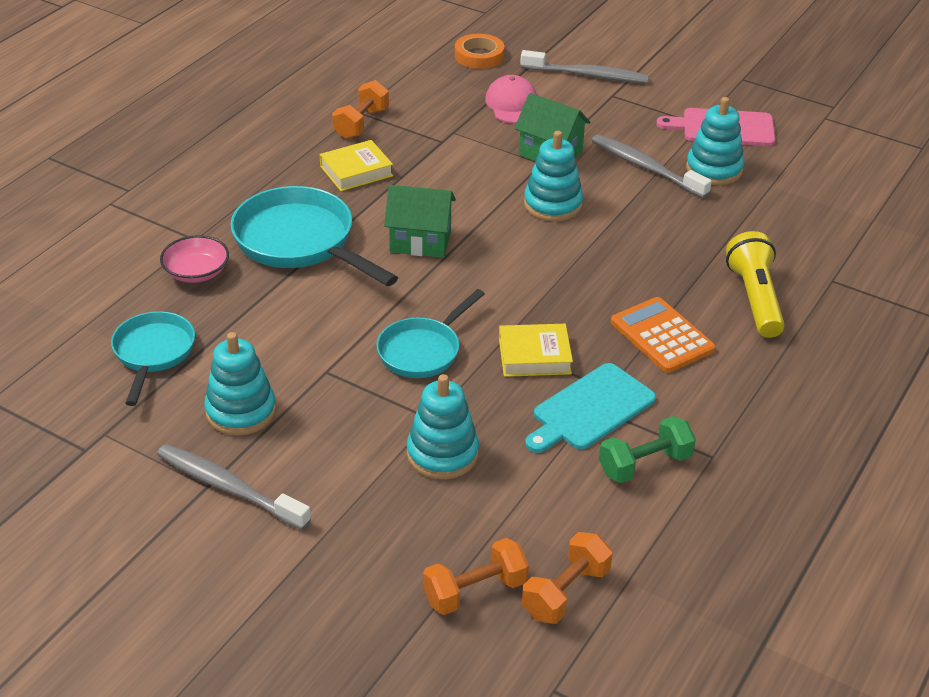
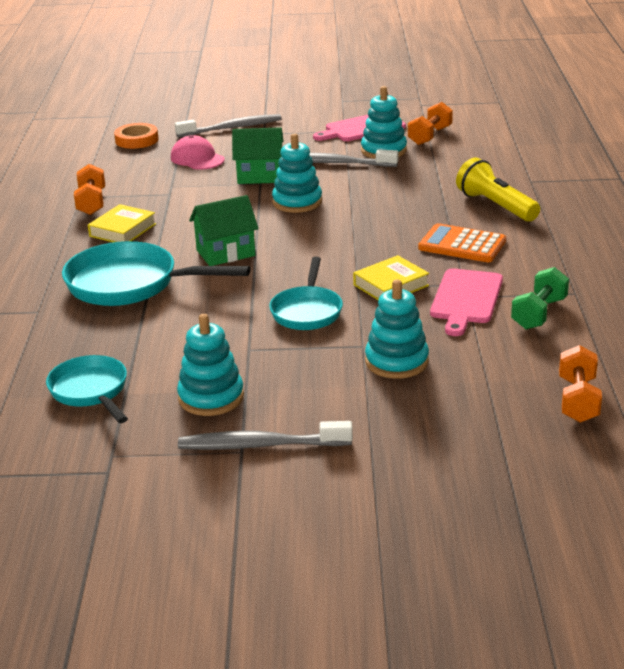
camera: 30 degrees left, 10 degrees down
pink bowl [160,235,229,283] -> none
orange dumbbell [423,538,529,615] -> orange dumbbell moved to [408,102,453,145]
turquoise cutting board [525,363,656,453] -> pink cutting board [430,268,503,336]

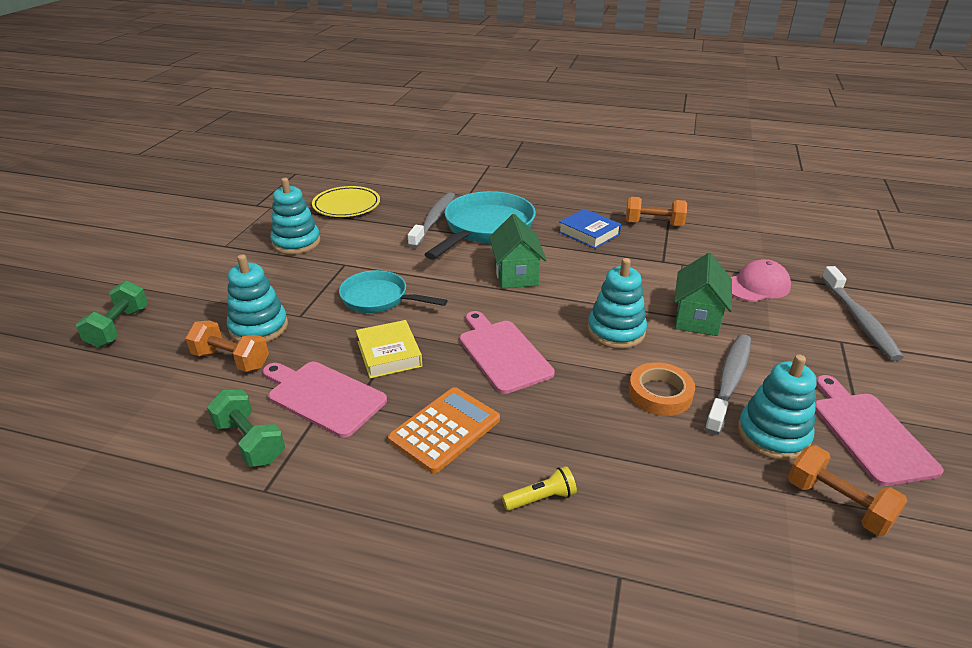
camera: 105 degrees right, 5 degrees up
turquoise pan [46,355,128,423] -> yellow plate [312,186,380,217]
yellow book [88,204,156,242] -> blue book [558,209,621,249]
orange tape [114,123,158,149] -> orange tape moved to [628,362,695,416]
grey toothbrush [178,421,353,450] -> grey toothbrush moved to [408,192,455,248]
yellow flashlight [456,158,540,221] -> yellow flashlight [502,466,577,511], size x0.51
orange dumbbell [559,345,602,423] -> orange dumbbell moved to [185,321,269,372]
none -> green dumbbell [76,281,148,348]
none -> pink cutting board [460,311,555,394]

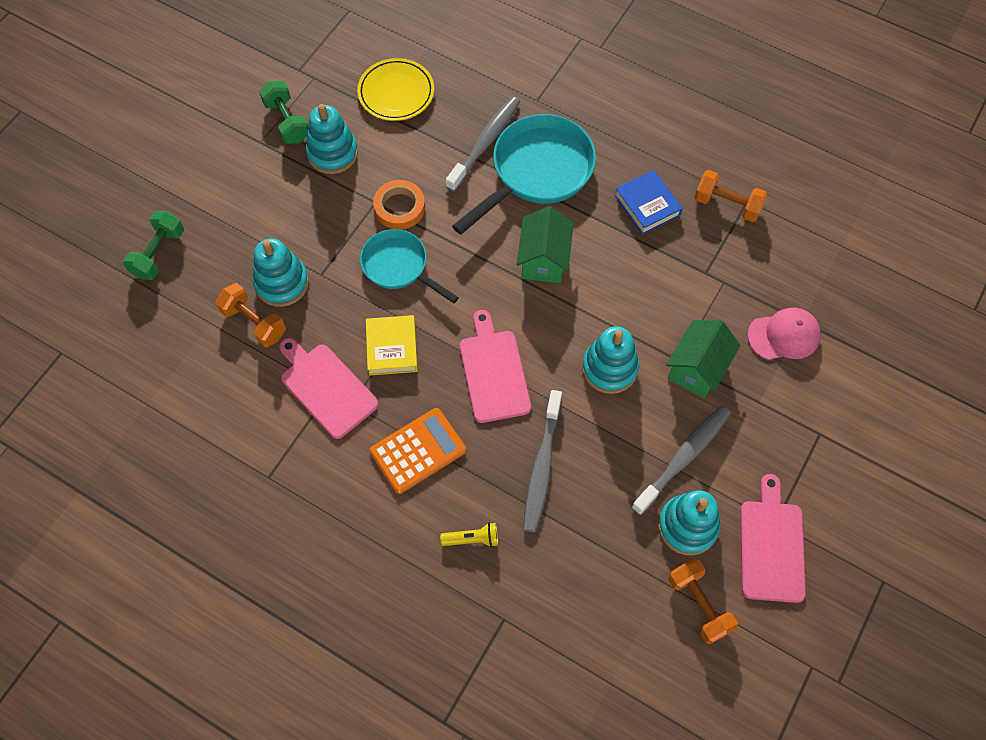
camera: 15 degrees right, 30 degrees up
green dumbbell [207,390,285,467] -> green dumbbell moved to [259,81,308,144]
orange tape [628,362,695,416] -> orange tape moved to [373,180,425,230]
grey toothbrush [822,266,904,361] -> grey toothbrush moved to [523,390,562,533]

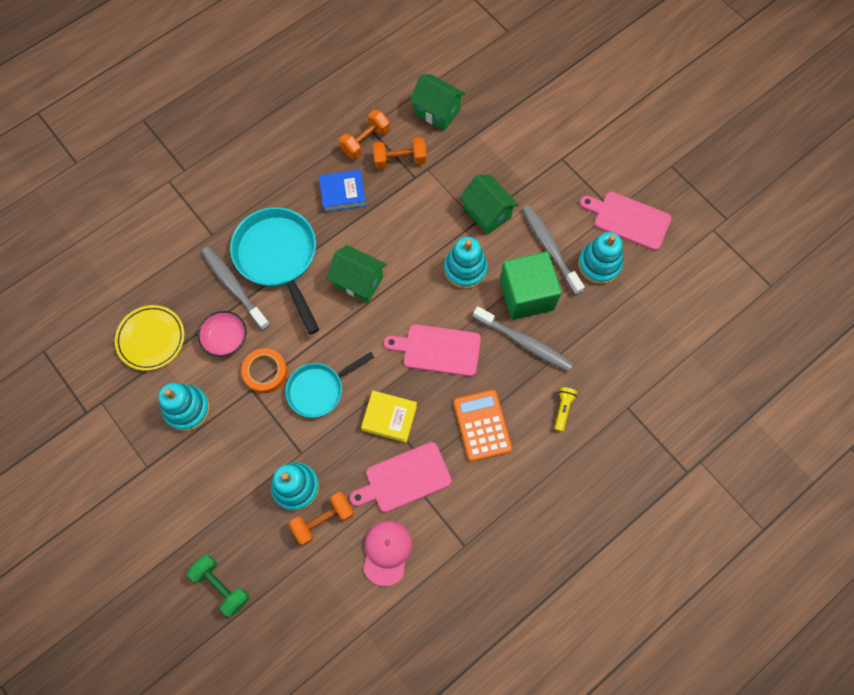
camera: 70 degrees left, 5 degrees up
green dumbbell [259,81,308,144] -> none
orange dumbbell [668,558,738,644] -> orange dumbbell moved to [373,137,427,169]
pink cap [747,308,821,360] -> pink cap moved to [364,521,412,586]
none -> pink bowl [198,311,247,357]
none -> green house [410,74,465,131]
none -> green cube [500,252,562,320]

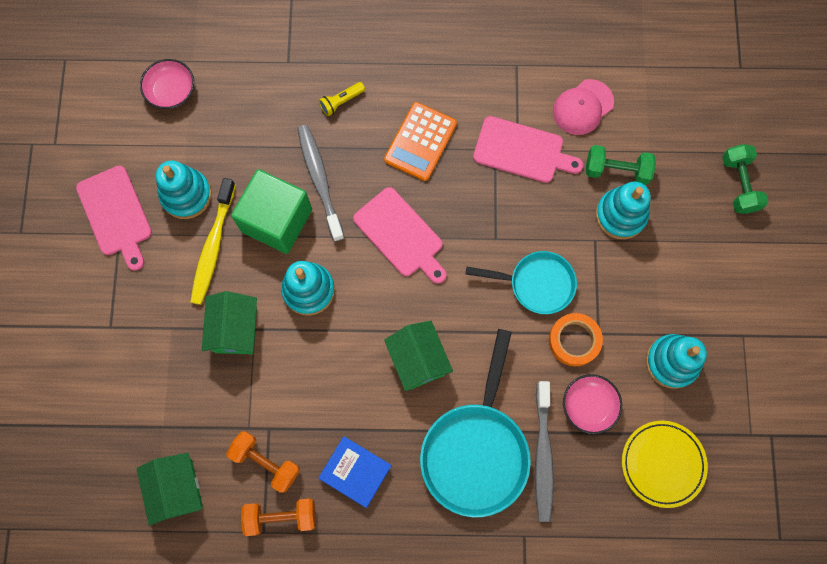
camera: 140 degrees left, 5 degrees up
orange dumbbell [289,492,354,545] -> green dumbbell [586,145,656,185]
yellow book [361,391,417,443] -> none
grey toothbrush [522,205,585,295] -> yellow toothbrush [190,178,236,305]
none -> pink bowl [140,59,194,109]

